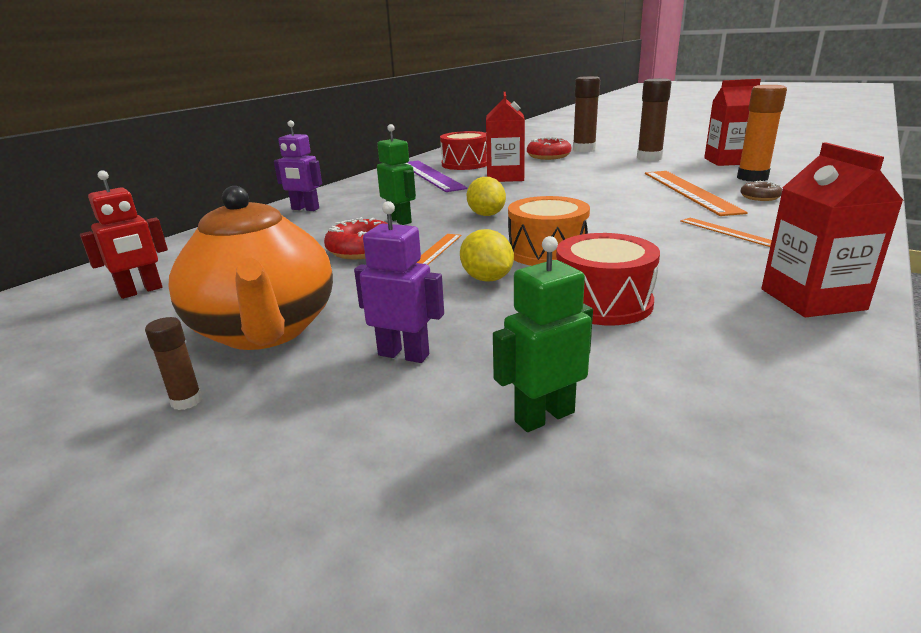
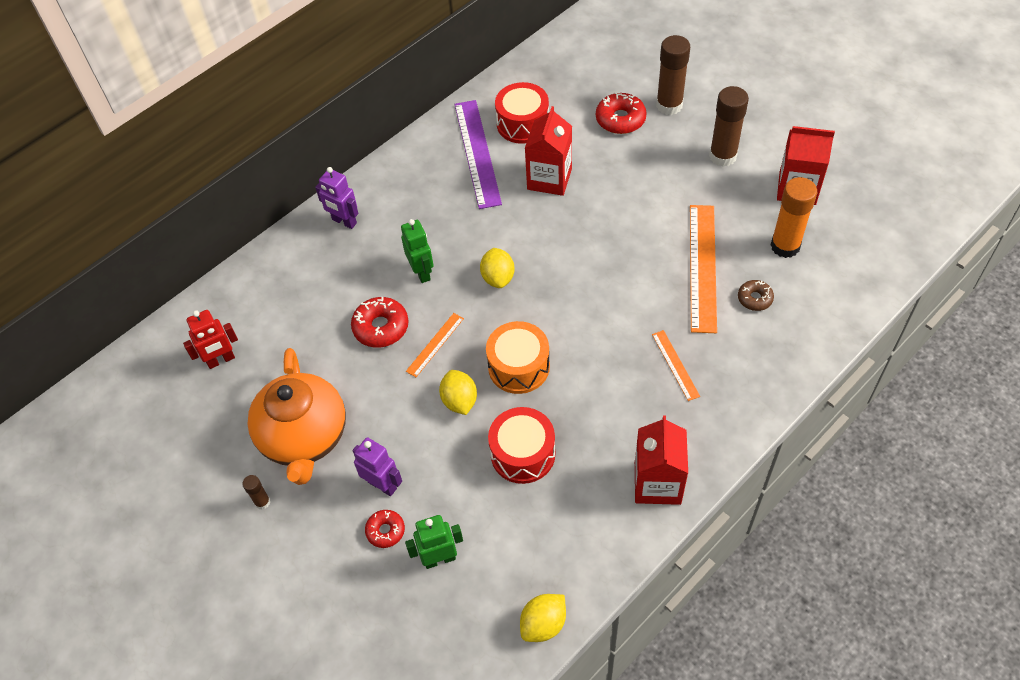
camera: 15 degrees right, 30 degrees up
none -> red donut [365,510,405,548]
none -> yellow lemon [520,594,566,642]

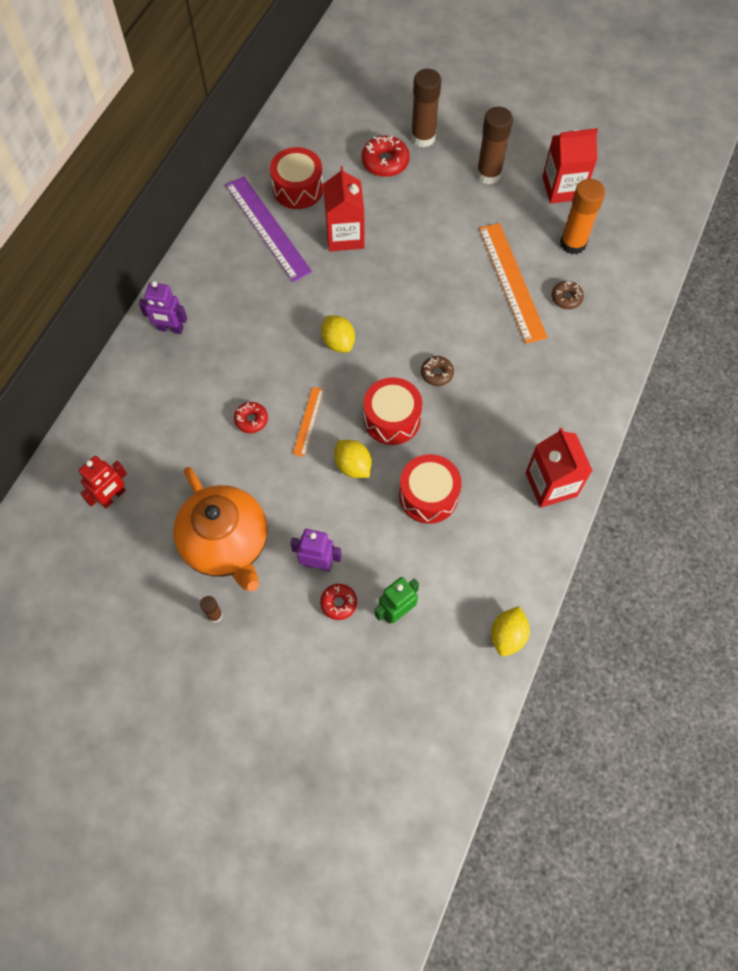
camera: 25 degrees left, 10 degrees up
red donut [351,297,408,348] -> red donut [234,402,268,433], size x0.62
green robot [401,219,434,283] -> none
orange drum [486,321,550,394] -> red drum [363,377,423,445]
orange ruler [652,330,700,401] -> none
none -> brown donut [421,356,454,386]

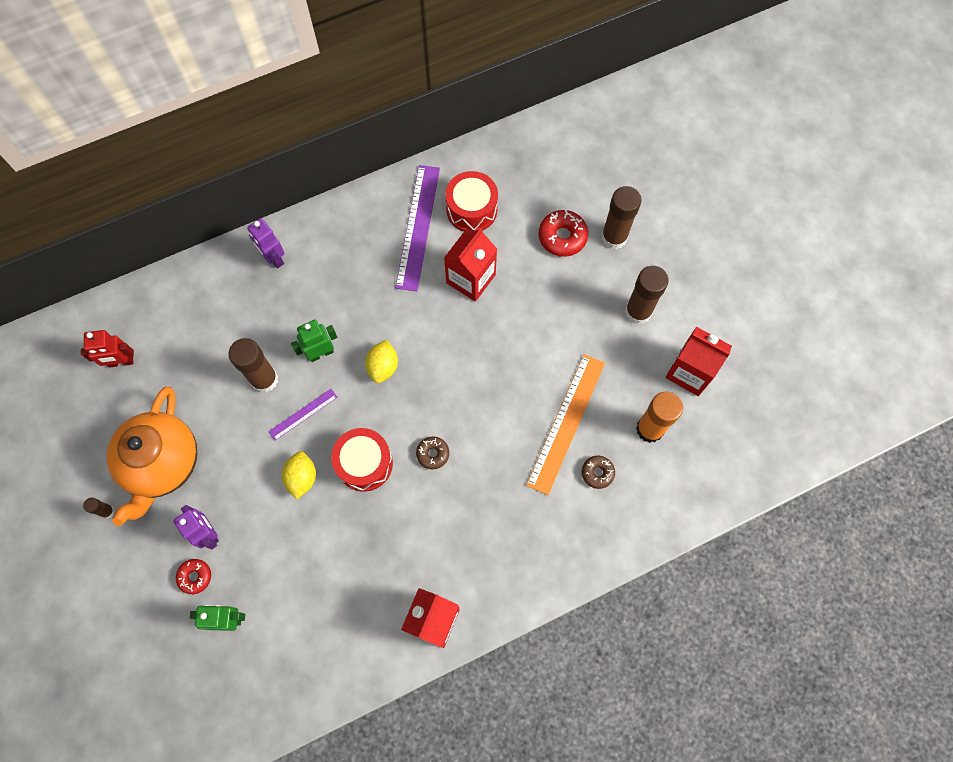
camera: 40 degrees right, 5 degrees up
red donut [234,402,268,433] -> brown glue stick [229,338,278,393]
orange ruler [293,387,324,457] -> purple ruler [268,389,338,441]
red drum [399,454,462,524] -> none
yellow lemon [491,606,530,656] -> none
none -> green robot [291,320,337,362]

